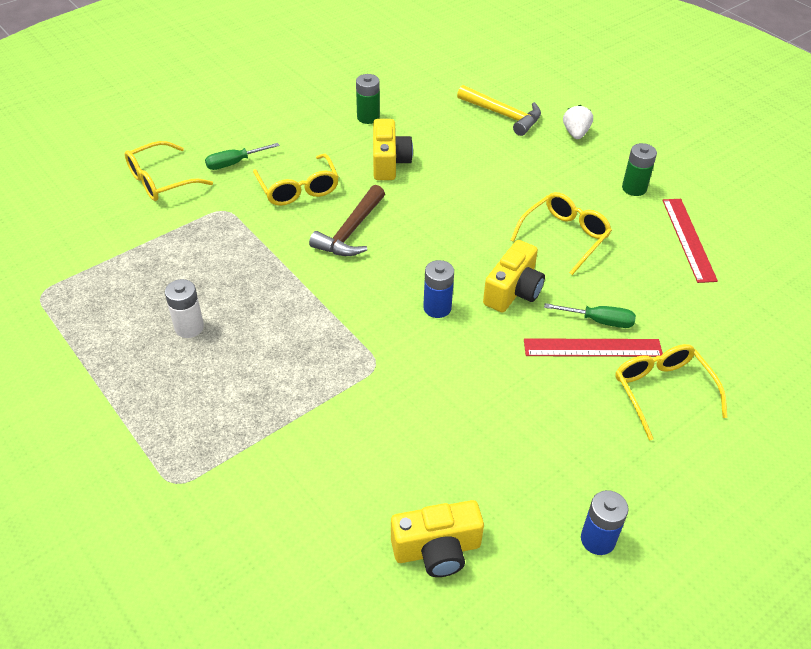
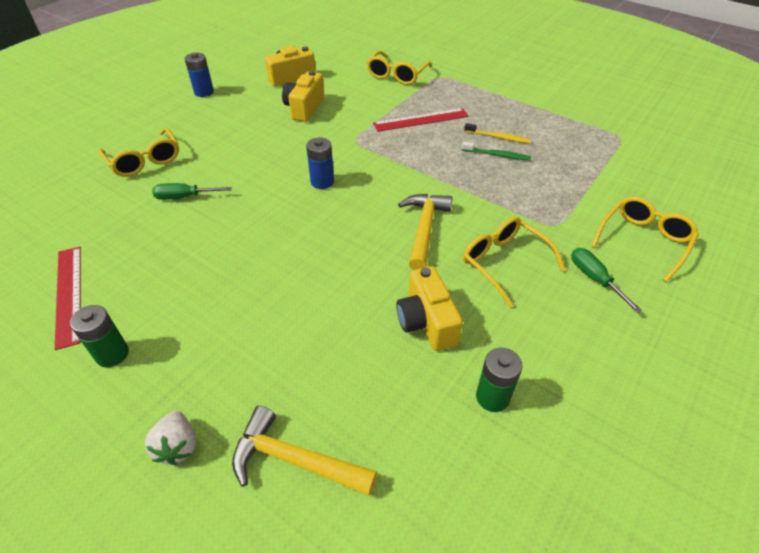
camera: 165 degrees right, 0 degrees up
white battery [165,279,204,338] -> yellow toothbrush [464,123,531,144]
green screwdriver [205,143,280,170] -> green screwdriver turned 75 degrees counterclockwise [571,248,642,313]
brown hammer [309,185,385,256] -> yellow hammer [398,194,453,270]
yellow camera [483,240,545,313] -> yellow camera moved to [282,70,324,122]
yellow glasses [511,192,612,275] -> yellow glasses moved to [366,51,432,85]
red ruler [524,338,663,357] -> red ruler moved to [373,108,469,132]
none -> green toothbrush [462,142,531,161]

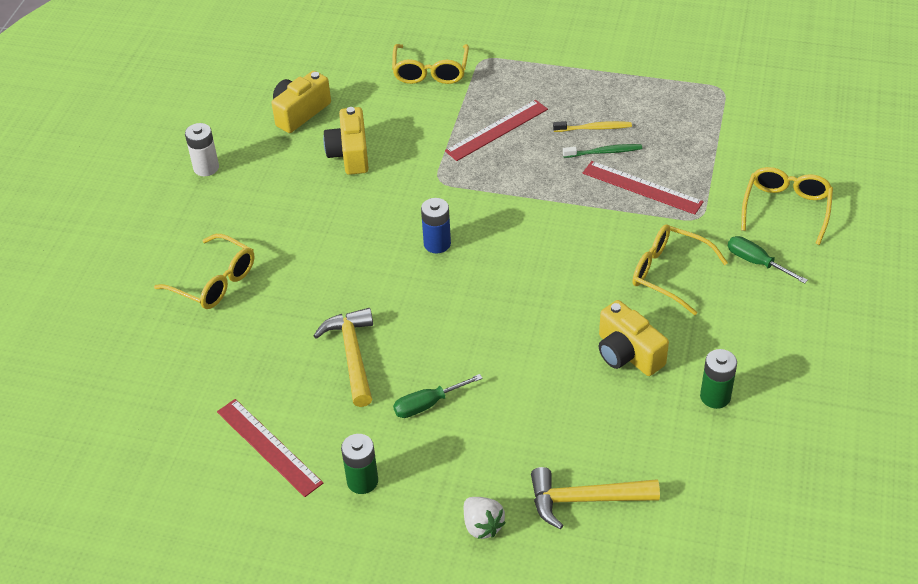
camera: 20 degrees left, 0 degrees up
green screwdriver [152,183,232,200] -> green screwdriver moved to [393,374,483,418]
blue battery [185,52,214,97] -> white battery [185,123,219,176]
yellow hammer [398,194,453,270] -> yellow hammer moved to [313,308,373,407]
none -> red ruler [583,161,704,214]

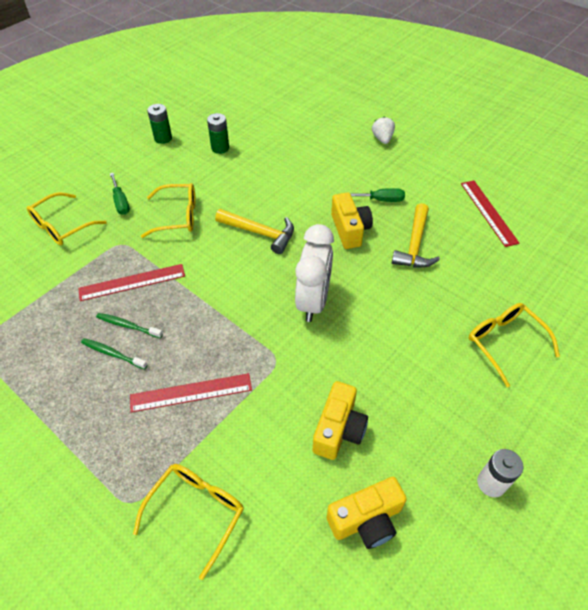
camera: 155 degrees left, 5 degrees up
green battery [341,434,378,494] -> green battery moved to [147,104,172,144]
blue battery [421,198,451,253] -> white clock [295,224,334,322]
yellow hammer [531,467,660,530] -> yellow hammer moved to [215,209,294,254]
yellow toothbrush [553,121,632,132] -> green toothbrush [81,338,148,370]
red ruler [583,161,704,214] -> red ruler turned 75 degrees counterclockwise [78,264,185,301]
yellow camera [599,300,669,376] -> yellow camera moved to [331,193,373,249]
yellow glasses [633,225,728,315] -> yellow glasses turned 60 degrees counterclockwise [141,183,195,238]

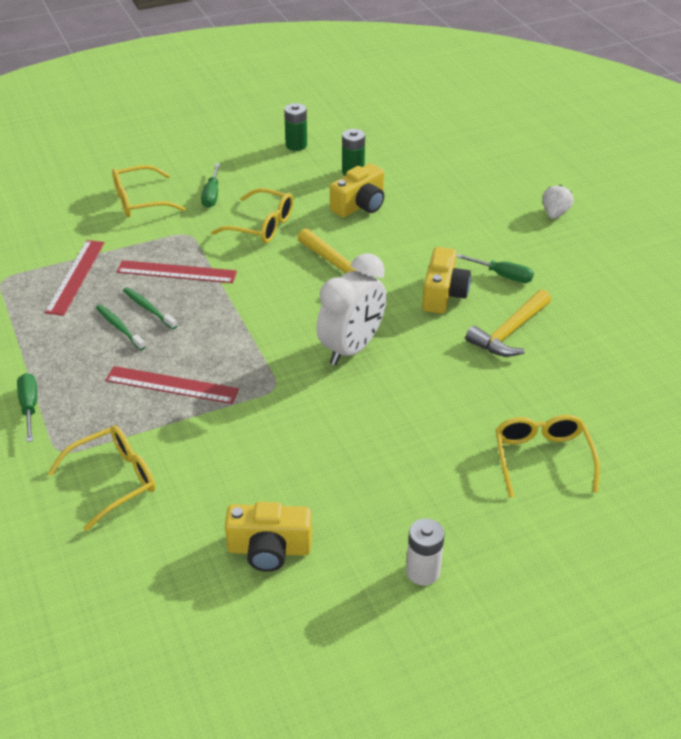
camera: 25 degrees right, 10 degrees down
yellow camera [313,381,368,460] -> yellow camera moved to [330,163,384,218]
red ruler [461,181,520,247] -> red ruler moved to [45,240,104,316]
none -> green screwdriver [17,373,37,442]

